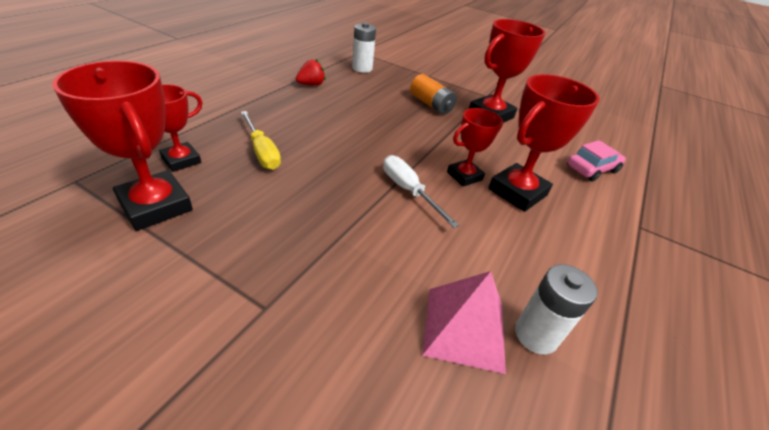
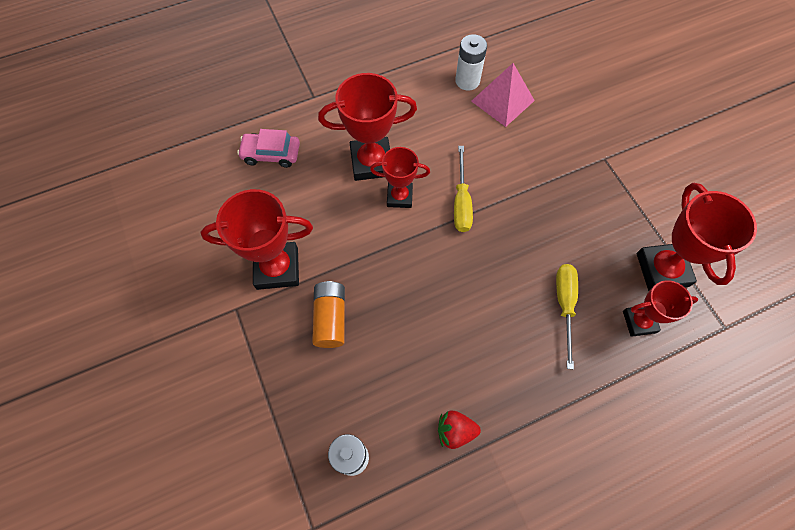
camera: 140 degrees left, 25 degrees up
white screwdriver [383,155,459,228] -> yellow screwdriver [454,146,473,232]

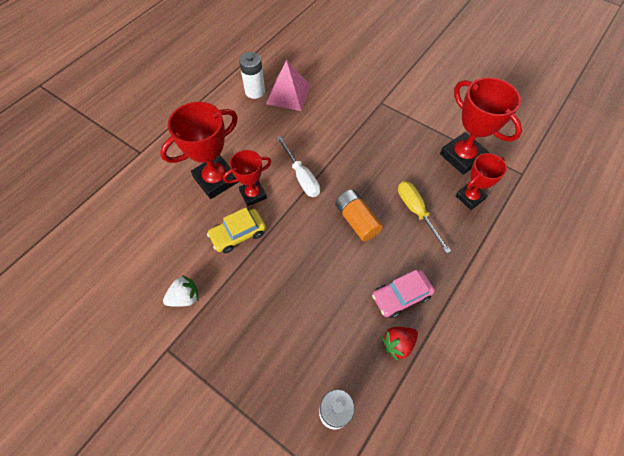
camera: 30 degrees left, 5 degrees down
red trophy [201,189,313,290] -> white strawberry [163,275,199,307]
pink car [237,129,300,168] -> pink car moved to [372,270,435,318]
orange battery [312,281,345,348] -> orange battery moved to [335,190,383,241]
yellow screwdriver [454,146,473,232] -> white screwdriver [276,136,320,197]
none -> yellow car [207,208,266,254]

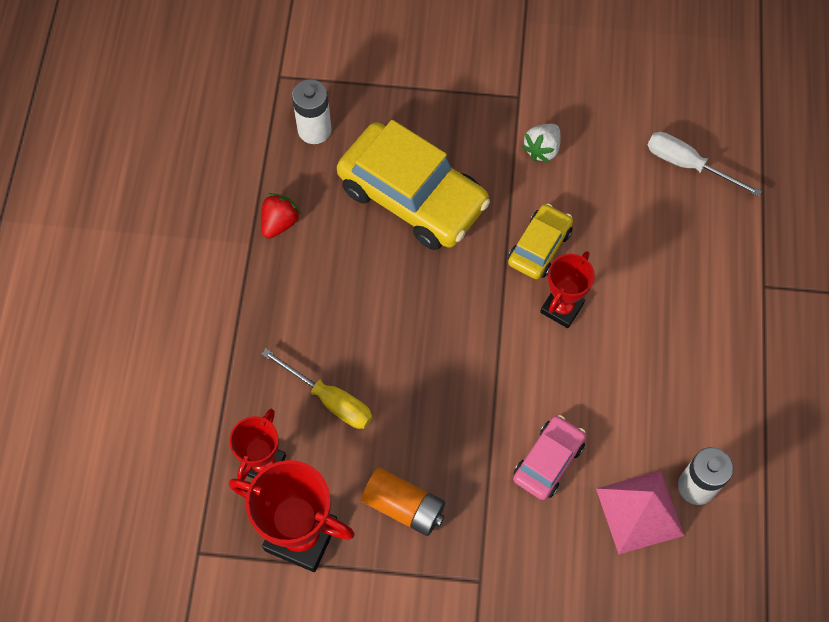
camera: 150 degrees right, 5 degrees up
red trophy [160,102,239,199] -> none
white screwdriver [276,136,320,197] -> white screwdriver moved to [648,132,762,197]
orange battery [335,190,383,241] -> orange battery moved to [361,467,445,536]
pink car [372,270,435,318] -> pink car moved to [513,415,586,500]
none -> yellow car [337,120,490,250]

